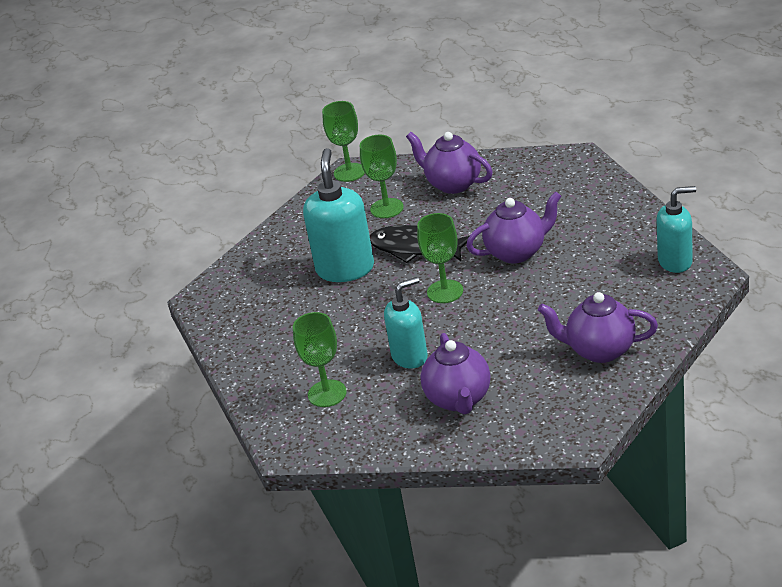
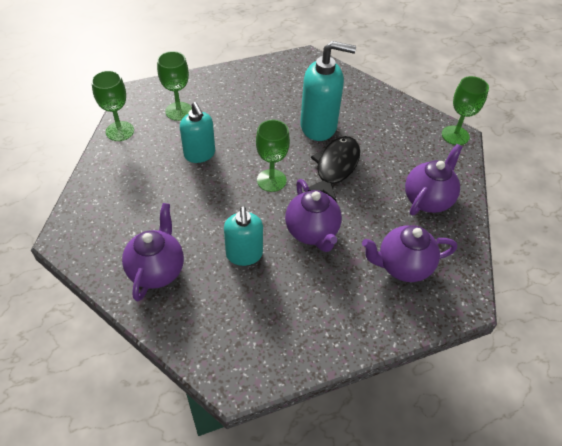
camera: 85 degrees right, 15 degrees up
green goblet [360,135,404,218] -> green goblet moved to [91,70,134,141]
purple teapot [420,333,490,414] -> purple teapot moved to [362,225,457,282]
turquoise soap dispenser [656,186,696,273] -> turquoise soap dispenser moved to [224,206,263,266]

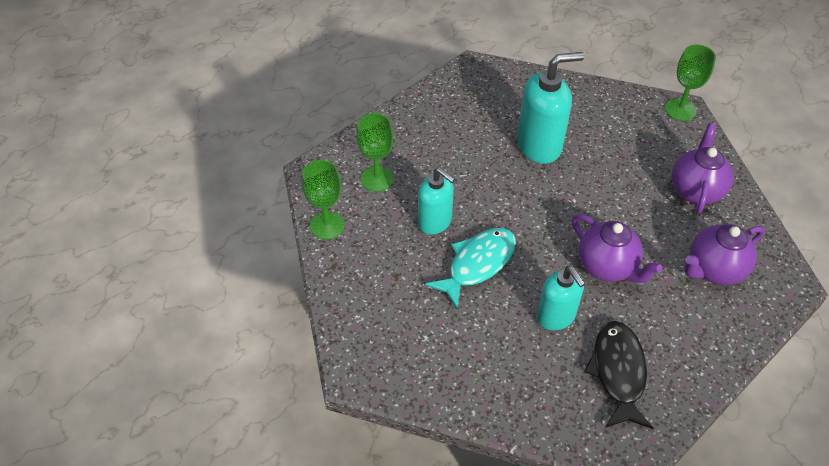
camera: 20 degrees left, 0 degrees up
purple teapot [122,203,184,301] -> none
green goblet [256,120,290,192] -> none
black fish [308,136,360,202] -> black fish moved to [584,321,653,429]
none -> turquoise fish [425,228,516,309]

